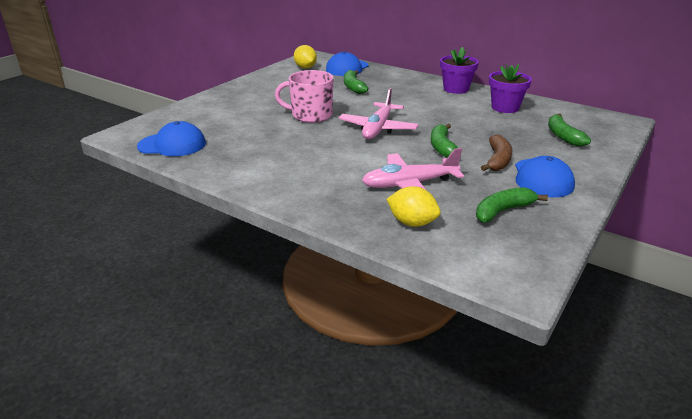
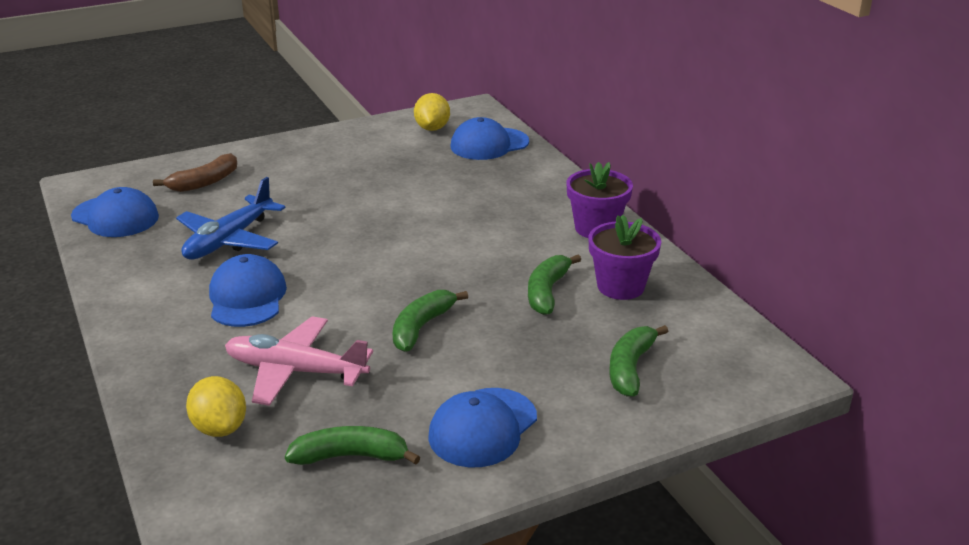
camera: 30 degrees right, 0 degrees up
pink mug [275,70,334,123] -> none
pink plane [339,88,419,139] -> none
green banana [344,70,368,94] -> green banana moved to [528,255,581,315]
brown banana [481,135,512,171] -> brown banana moved to [153,153,237,192]
none -> blue plane [176,177,286,259]
none -> blue cap [209,254,287,327]

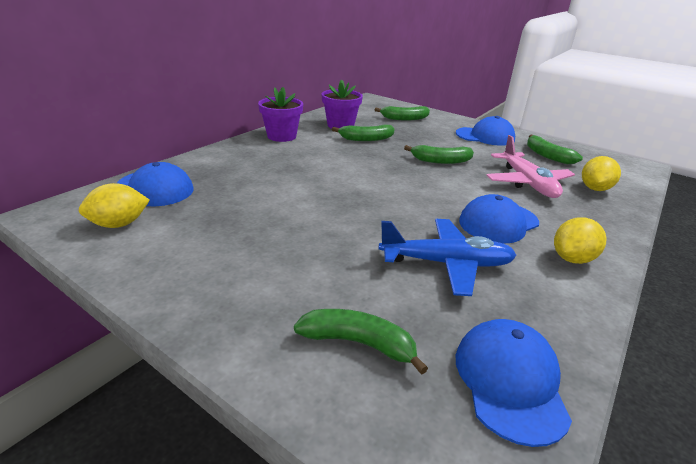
camera: 120 degrees left, 0 degrees up
brown banana [153,153,237,192] -> green banana [294,309,428,375]
none -> yellow lemon [554,217,607,264]

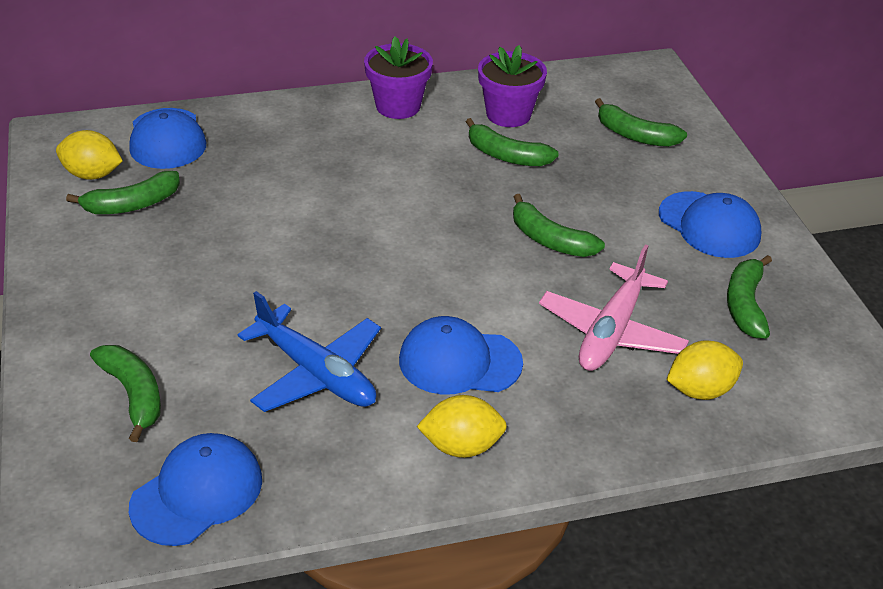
camera: 40 degrees right, 10 degrees up
none -> green banana [66,171,180,214]

